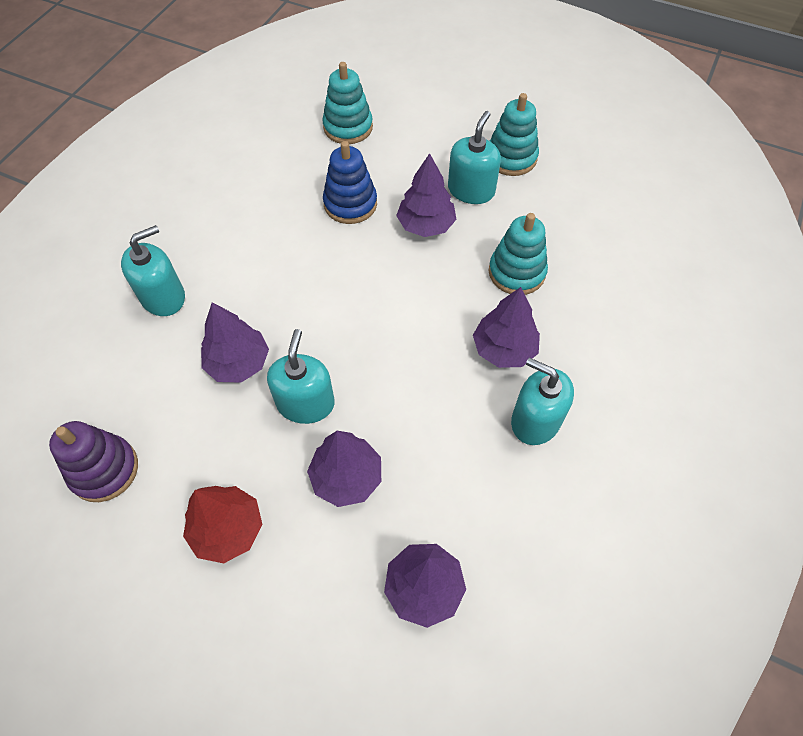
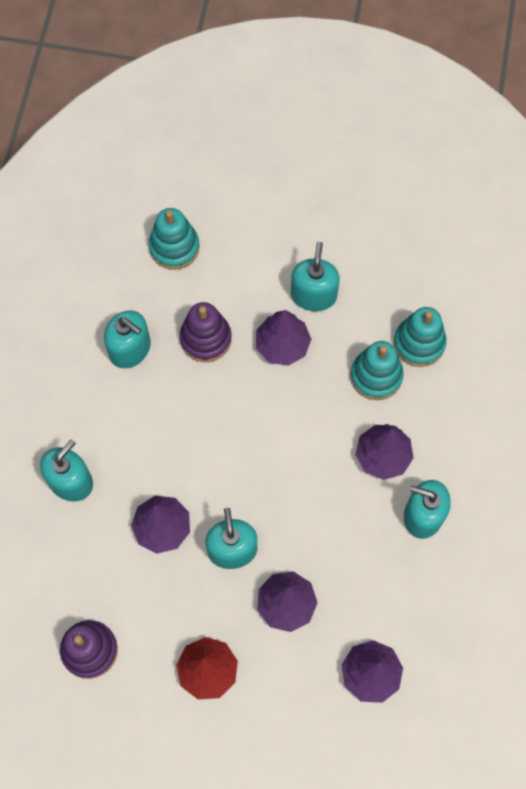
camera: 15 degrees left, 10 degrees up
blue stacking toy [323,141,377,224] -> purple stacking toy [180,302,232,362]
turquoise stacking toy [490,93,539,176] -> turquoise stacking toy moved to [394,307,447,367]
none -> turquoise soap dispenser [104,310,151,368]

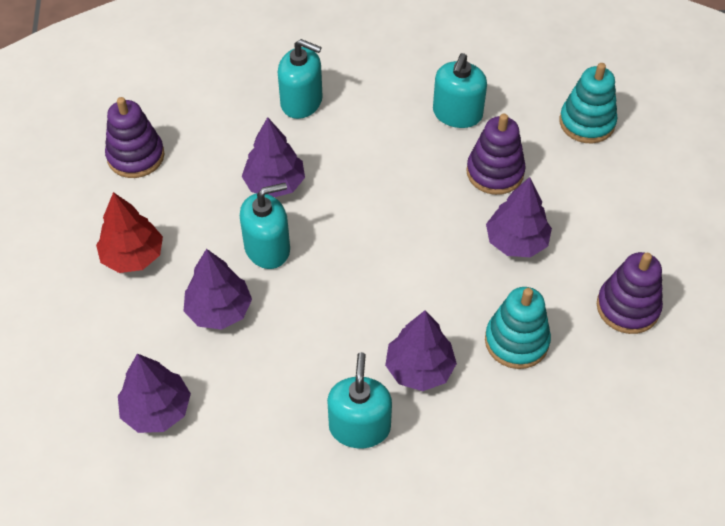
camera: 75 degrees right, 15 degrees down
turquoise soap dispenser [291,242,340,311] -> none
turquoise stacking toy [394,307,447,367] -> none
none -> purple stacking toy [597,252,663,334]

